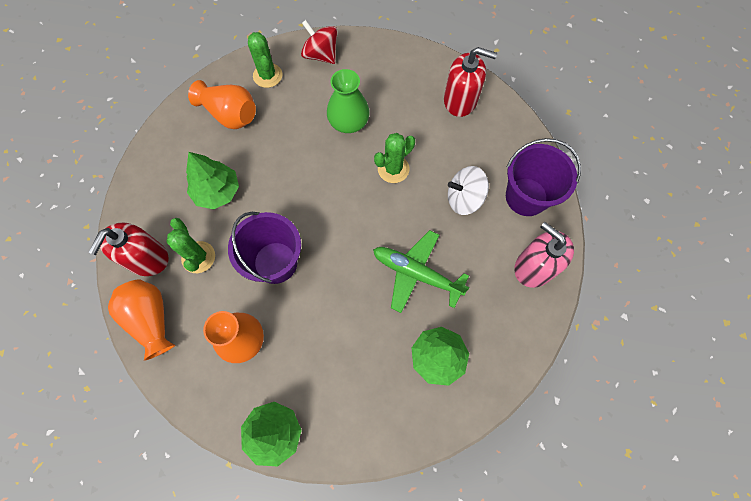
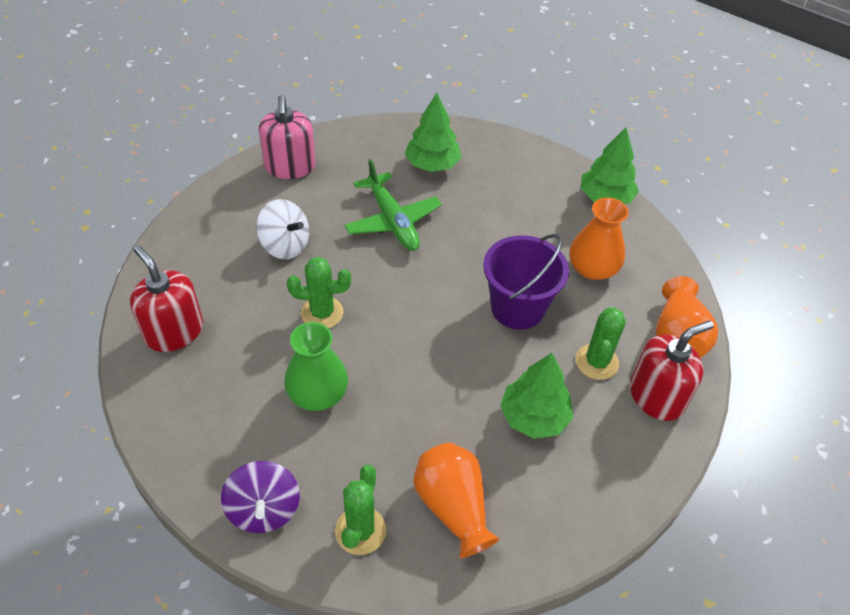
camera: 145 degrees left, 20 degrees down
red spinning top [301,20,337,64] -> purple spinning top [221,461,300,533]
purple bucket [506,138,581,216] -> none

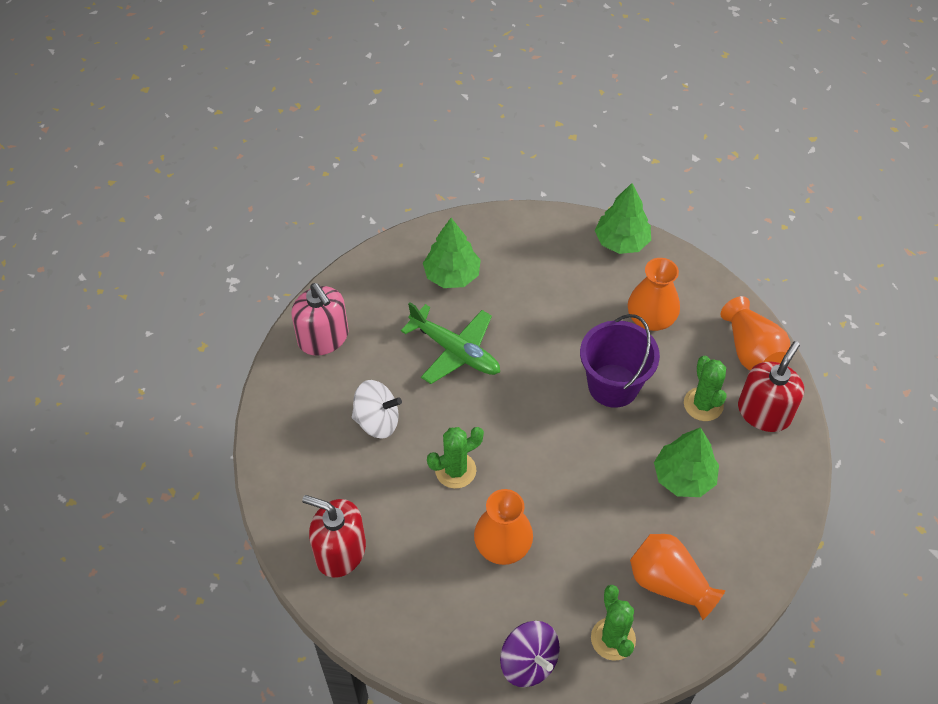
camera: 25 degrees left, 5 degrees up
green vase [284,322,348,411] -> orange vase [474,489,533,565]

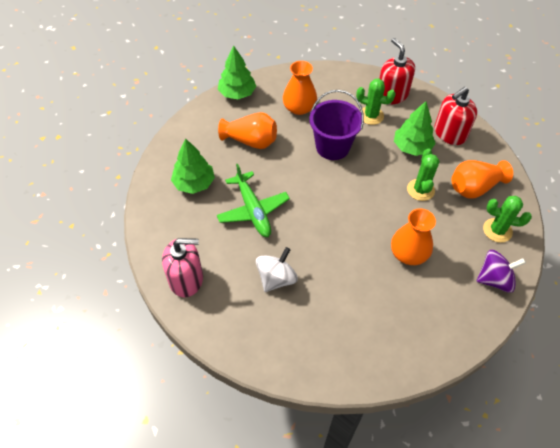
camera: 60 degrees left, 0 degrees up
red soap dispenser [302,495,366,577] -> red soap dispenser moved to [434,87,477,145]
green plane [401,302,500,384] -> green plane turned 90 degrees clockwise [217,164,290,237]
green cactus [427,427,484,488] -> green cactus moved to [407,148,439,201]
orange vase [720,296,790,370] -> orange vase moved to [218,112,277,149]

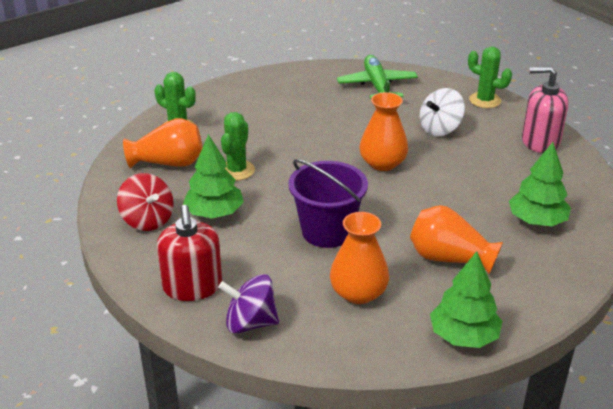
camera: 165 degrees left, 20 degrees down
green plane [217,164,290,237] -> green plane moved to [337,55,418,99]
green cactus [356,79,396,125] -> green cactus moved to [468,46,512,108]
orange vase [391,208,436,265] -> orange vase moved to [360,92,408,171]
red soap dispenser [434,87,477,145] -> red spinning top [117,173,174,231]
purple spinning top [476,250,526,293] -> purple spinning top moved to [218,274,279,334]

